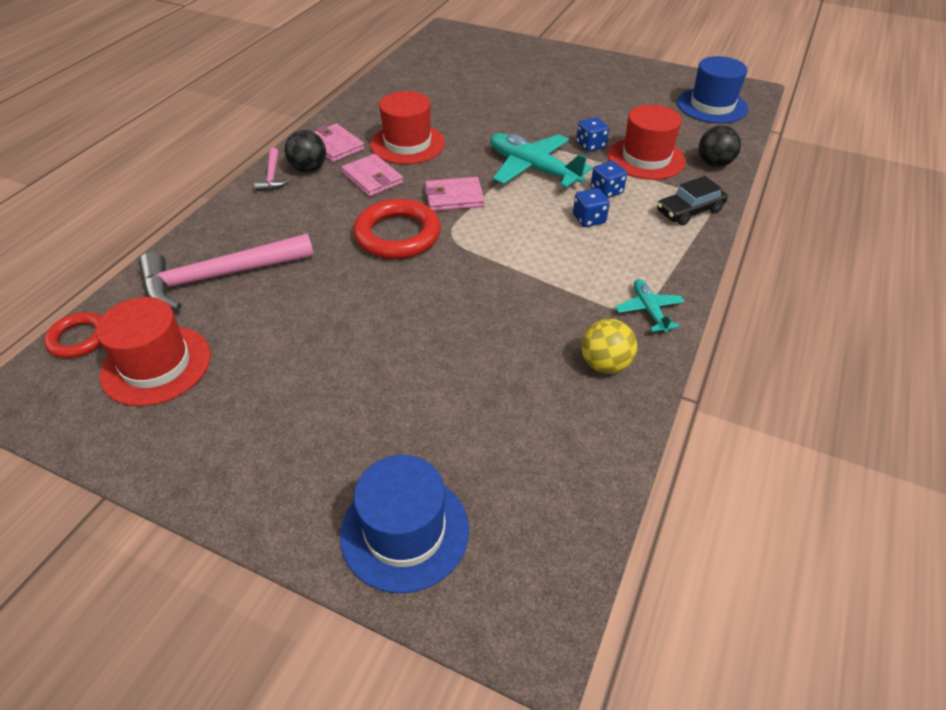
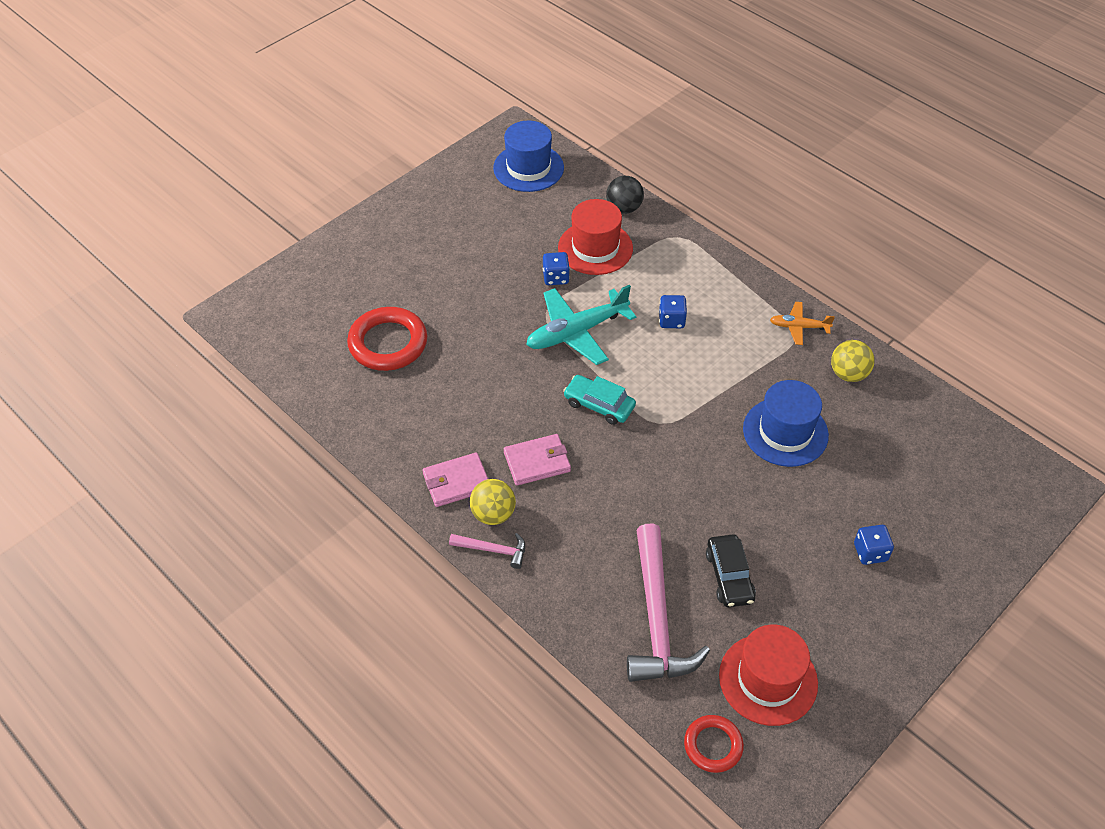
camera: 70 degrees left, 5 degrees up
black ball [285,130,326,172] -> yellow ball [470,479,516,525]
blue hat [340,455,469,593] -> blue hat moved to [743,380,829,467]
red ring [353,199,441,259] -> red ring moved to [347,307,427,371]
red hat [370,91,445,164] -> none
pink wallet [425,177,485,211] -> turquoise car [563,375,636,425]
blue dice [590,161,627,198] -> blue dice moved to [854,525,894,565]
turquoise plane [615,279,685,333] -> orange plane [770,302,835,345]
black car [657,176,728,225] -> black car moved to [706,534,756,607]

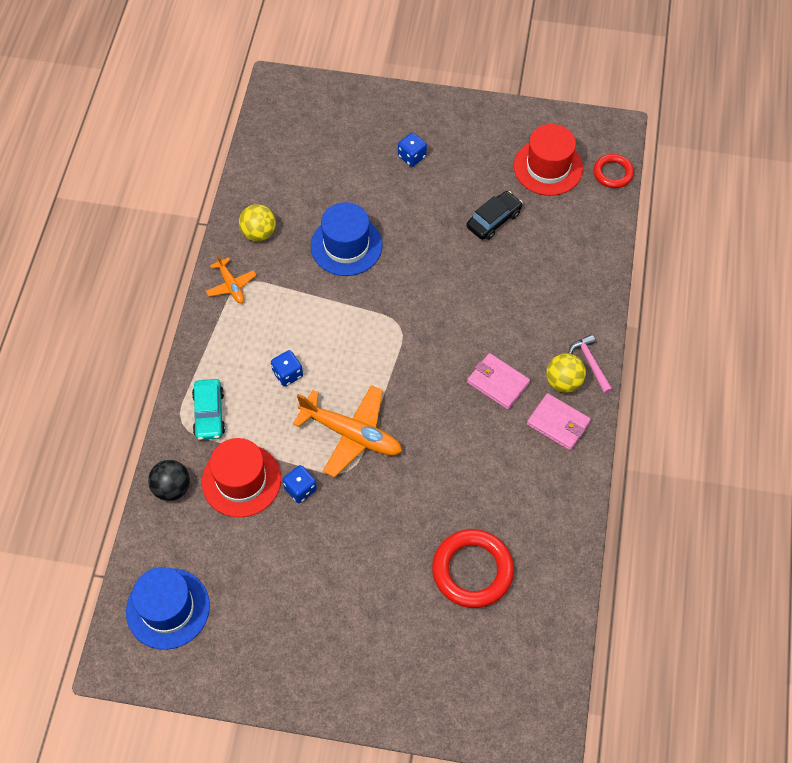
camera: 125 degrees left, 10 degrees up
turquoise plane [526,285,636,365] -> orange plane [293,385,402,478]
turquoise car [563,375,636,425] -> turquoise car moved to [192,379,225,440]
pink hammer [627,524,710,682] -> none

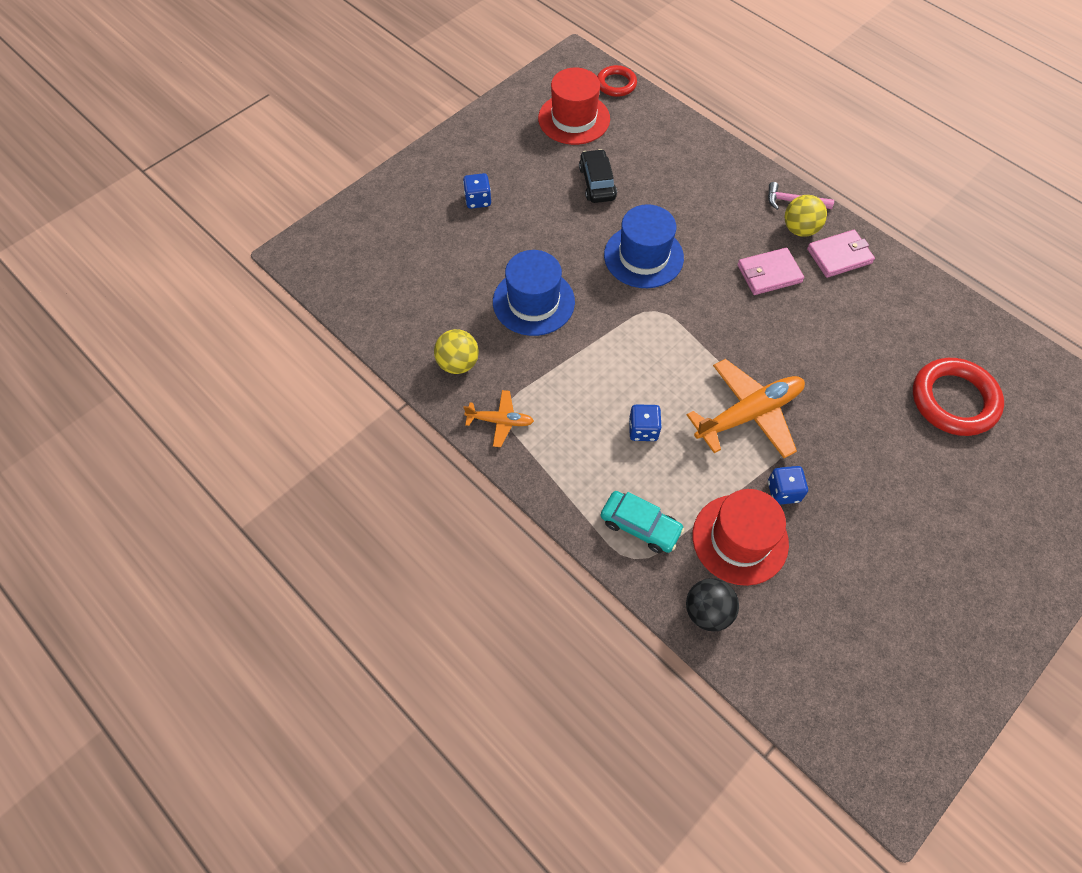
camera: 55 degrees left, 0 degrees up
blue hat [126,567,210,650] -> blue hat moved to [604,204,684,288]

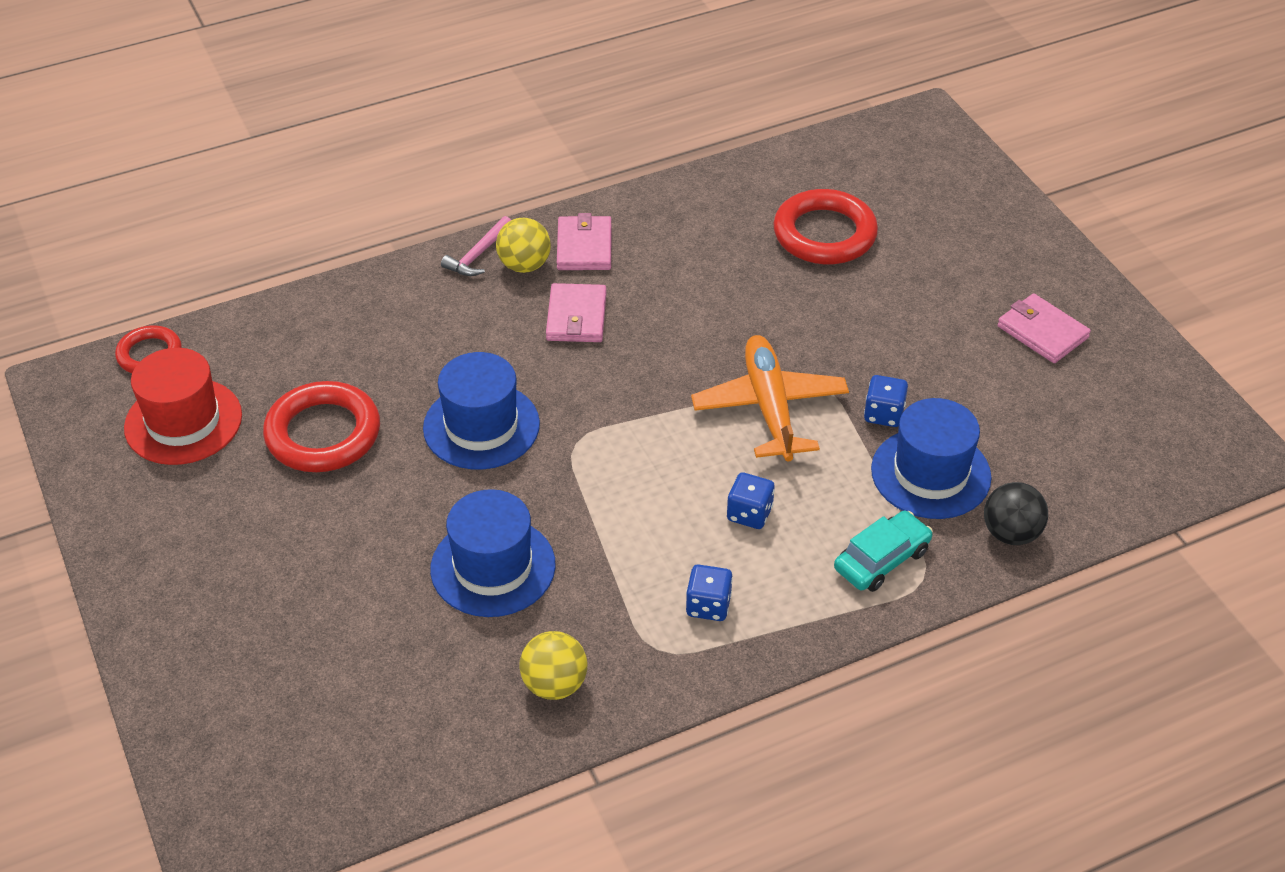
camera: 70 degrees left, 15 degrees down
blue dice [463,173,491,209] -> blue dice moved to [686,564,733,621]
orange plane [463,390,534,447] -> none
black car [579,149,617,203] -> red ring [263,381,380,472]
red hat [693,489,789,586] -> blue hat [871,398,992,519]
none -> pink wallet [997,293,1091,363]

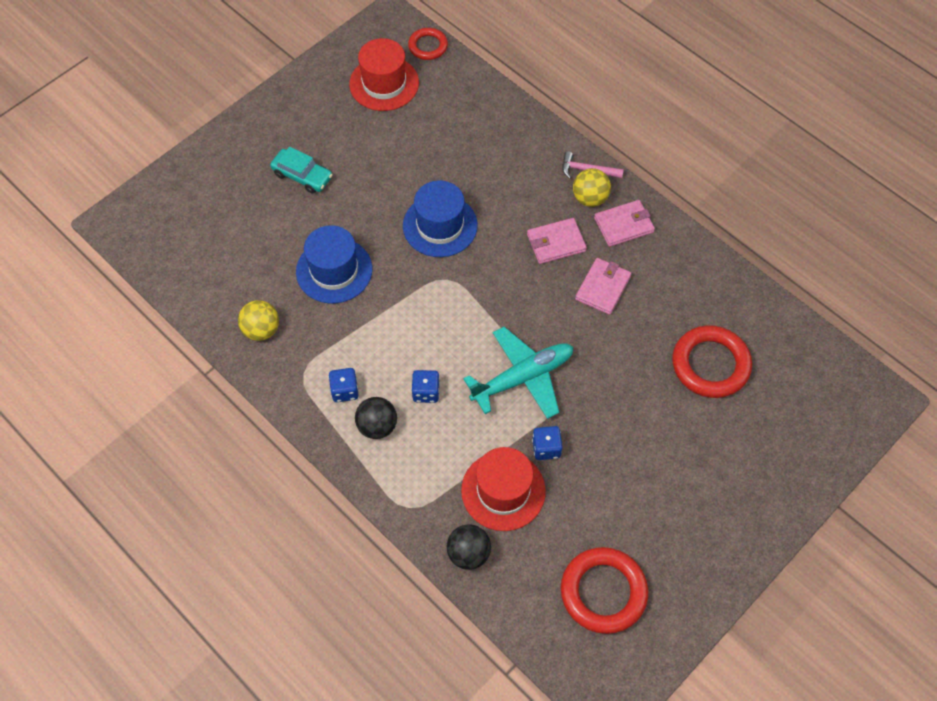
camera: 70 degrees right, 15 degrees up
red ring [263,381,380,472] -> red ring moved to [561,547,648,634]
orange plane [691,335,849,462] -> turquoise plane [464,327,573,419]
turquoise car [834,511,933,592] -> turquoise car moved to [270,147,333,194]
blue hat [871,398,992,519] -> red hat [461,447,546,531]
pink wallet [997,293,1091,363] -> pink wallet moved to [575,258,632,315]
none -> black ball [355,397,397,439]

